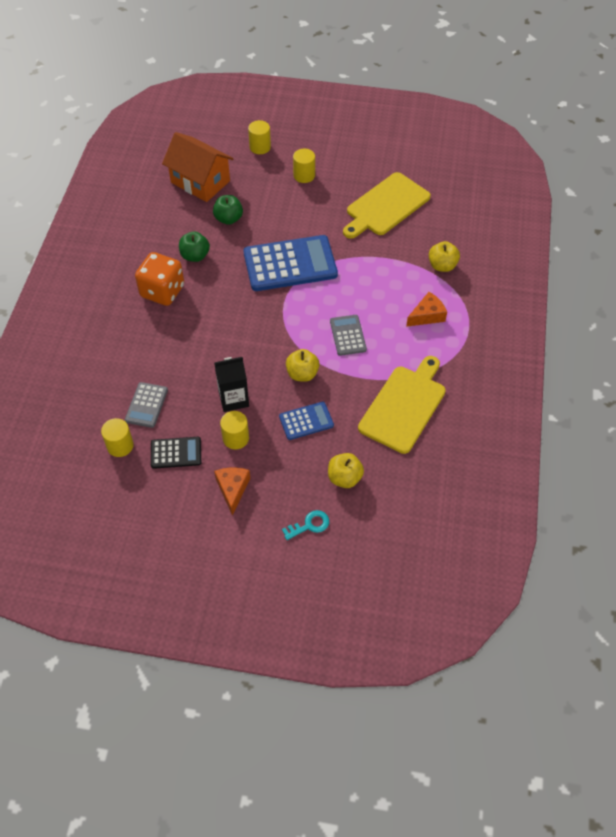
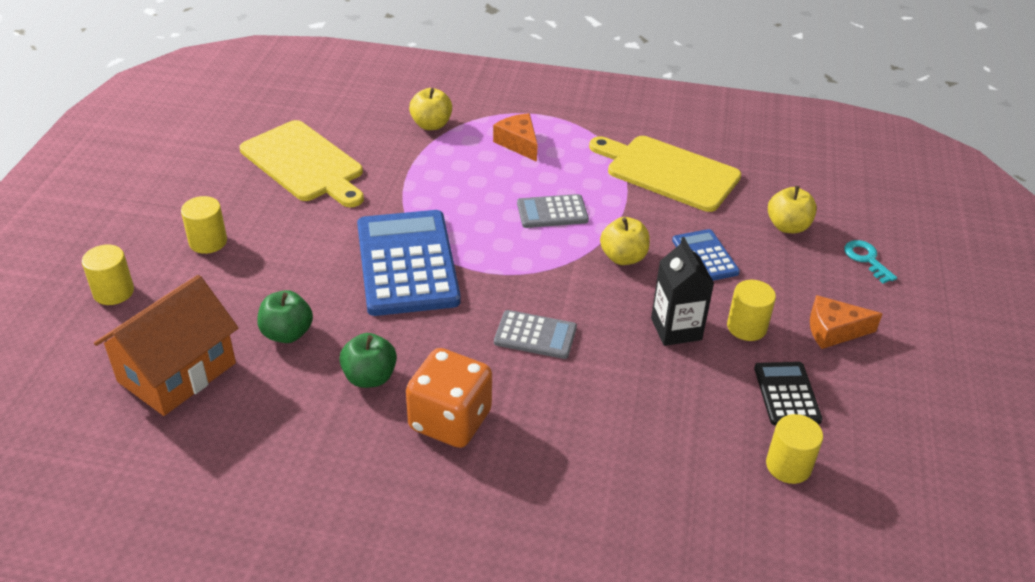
camera: 90 degrees left, 15 degrees down
grey calculator [125,382,168,428] -> grey calculator moved to [494,310,577,359]

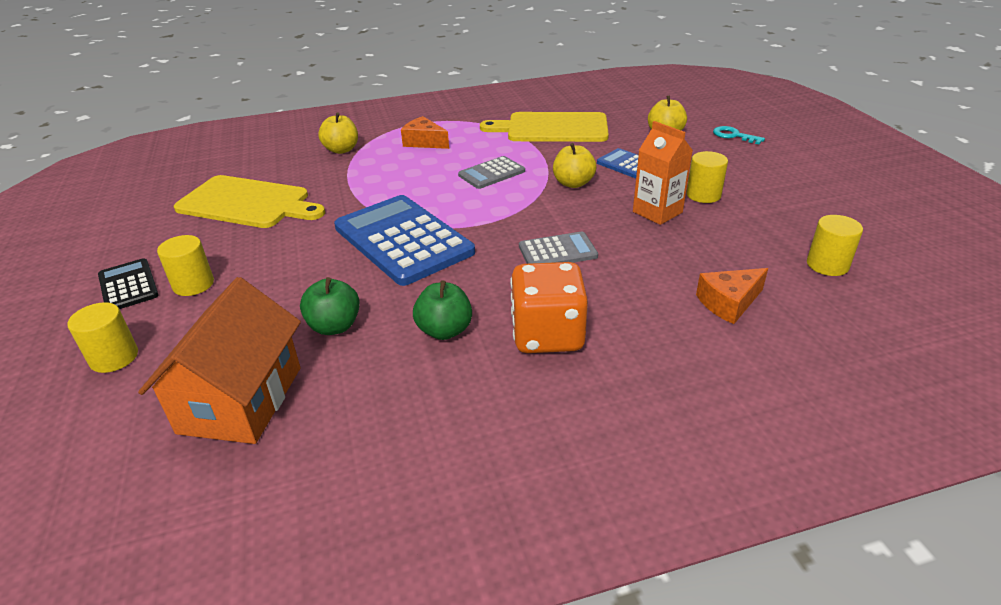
camera: 25 degrees left, 5 degrees down
black carton [651,237,714,346] -> orange carton [633,121,693,225]
black calculator [754,362,822,426] -> black calculator moved to [98,258,159,309]
orange cheese [810,295,882,349] -> orange cheese moved to [696,268,768,324]

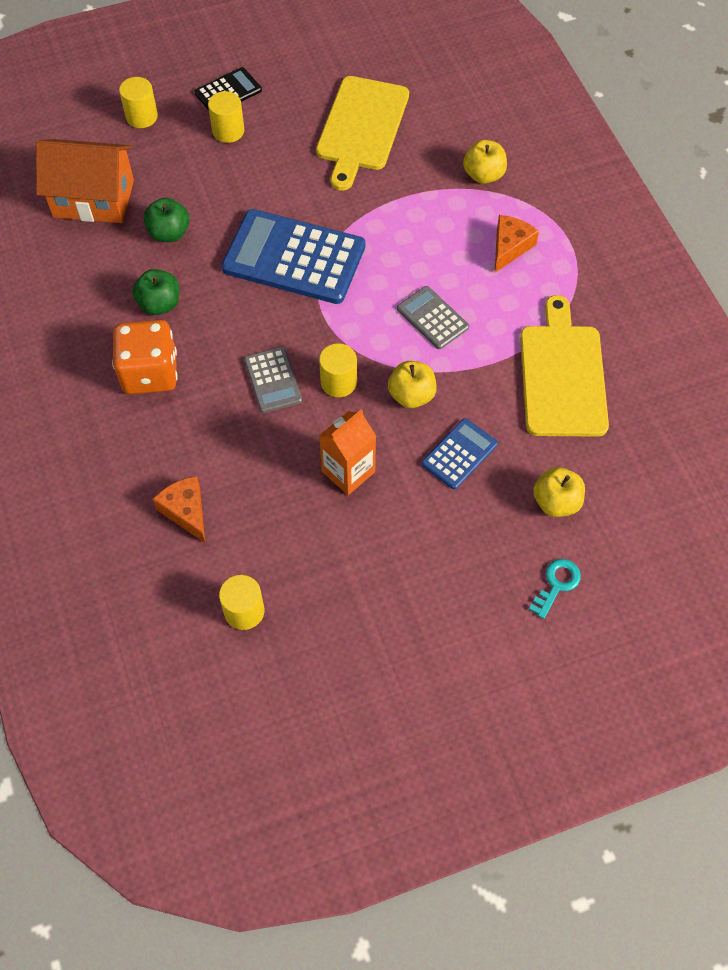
camera: 85 degrees right, 25 degrees up
blue calculator [334,195,475,286] -> blue calculator turned 120 degrees counterclockwise [221,209,365,304]
yellow cylinder [686,151,728,203] -> yellow cylinder moved to [319,343,357,397]

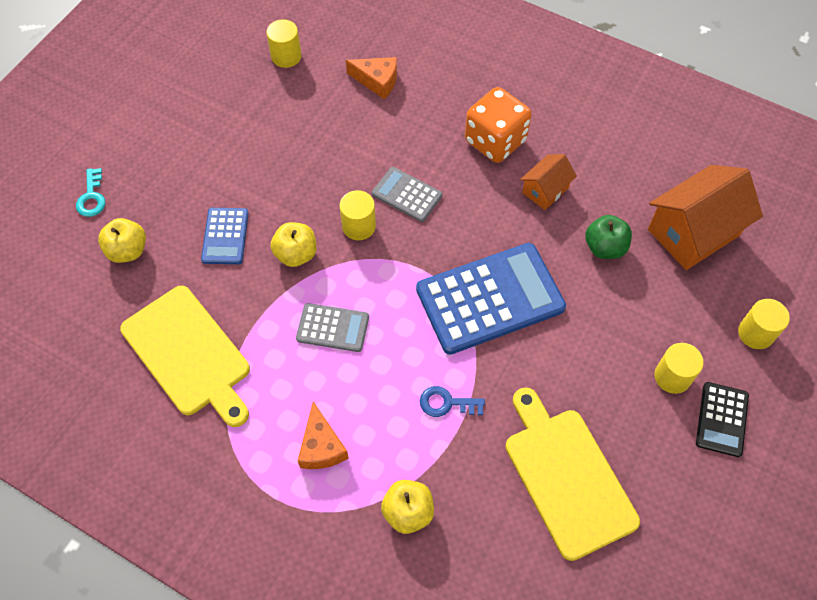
camera: 140 degrees right, 0 degrees up
green apple [132,269,179,315] -> orange house [520,154,577,210]
orange carton [319,409,376,495] -> none
none -> blue key [420,386,485,417]

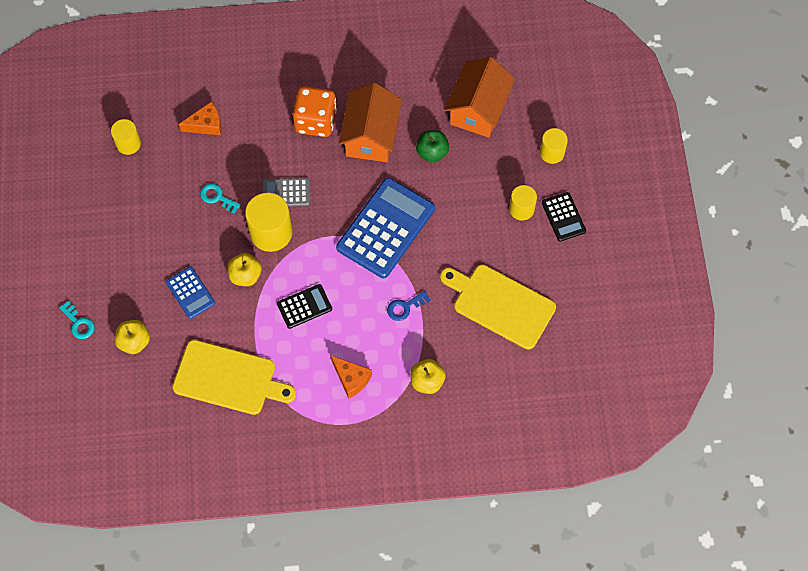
camera: 35 degrees left, 5 degrees up
grey calculator [296,303,369,352] -> black calculator [277,284,332,329]
yellow cylinder [339,190,376,240] -> yellow cylinder [245,193,292,252], size x1.66
orange house [520,154,577,210] -> orange house [339,83,402,162], size x1.88
none -> turquoise key [200,183,241,214]

